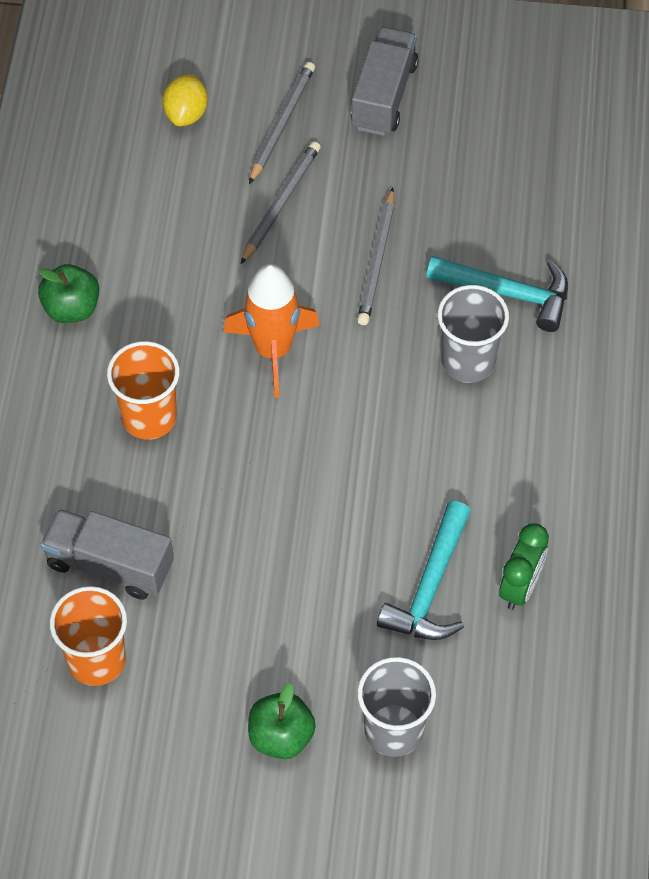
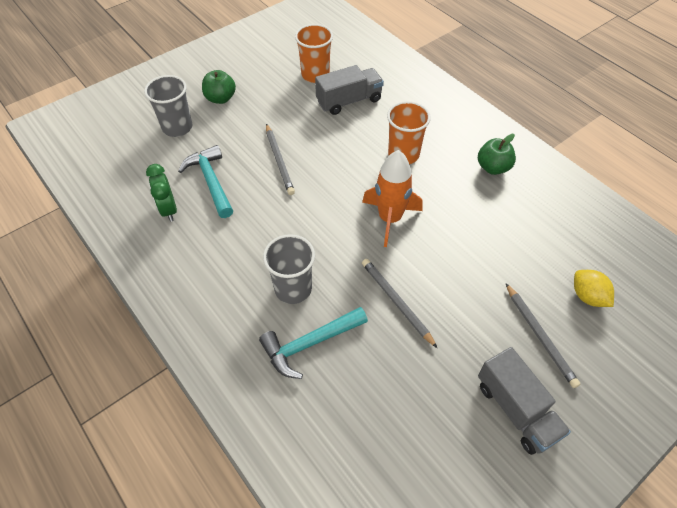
camera: 135 degrees right, 5 degrees down
grey pencil [241,141,321,264] -> grey pencil moved to [266,124,295,195]

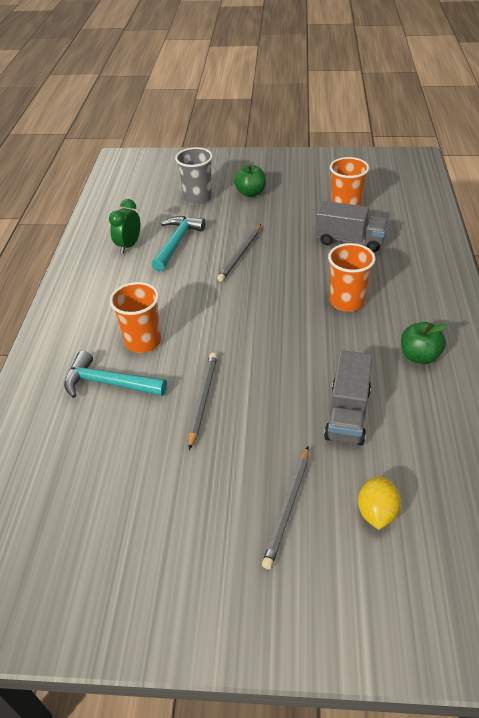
camera: 45 degrees right, 10 degrees down
grey cup [263,234,315,304] -> orange cup [110,282,161,353]
orange rocket [362,150,422,247] -> none
grey truck [478,347,571,455] -> grey truck moved to [324,350,373,445]

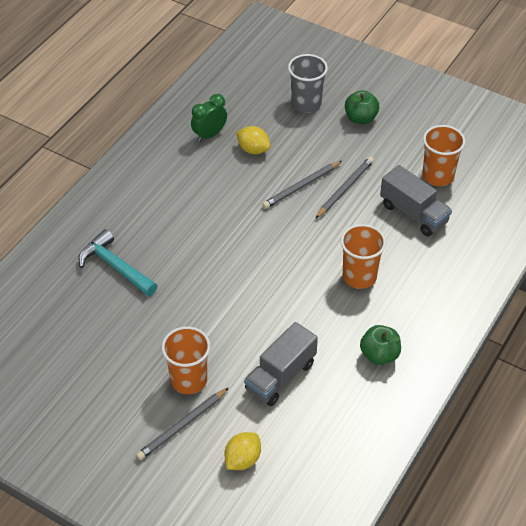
camera: 25 degrees right, 5 degrees up
orange cup [110,282,161,353] -> orange cup moved to [161,326,210,394]
turquoise hammer [151,216,205,271] -> yellow lemon [236,126,270,154]
grey pencil [188,353,217,450] -> grey pencil moved to [315,156,374,219]

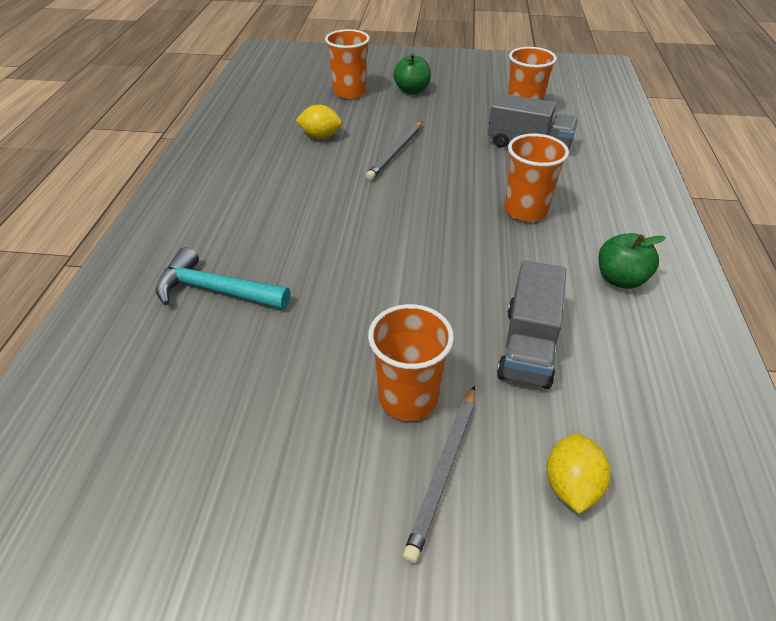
camera: 25 degrees left, 5 degrees down
green clock [191,94,227,142] -> none
grey cup [288,54,328,113] -> orange cup [325,29,370,99]
grey pencil [315,156,374,219] -> none

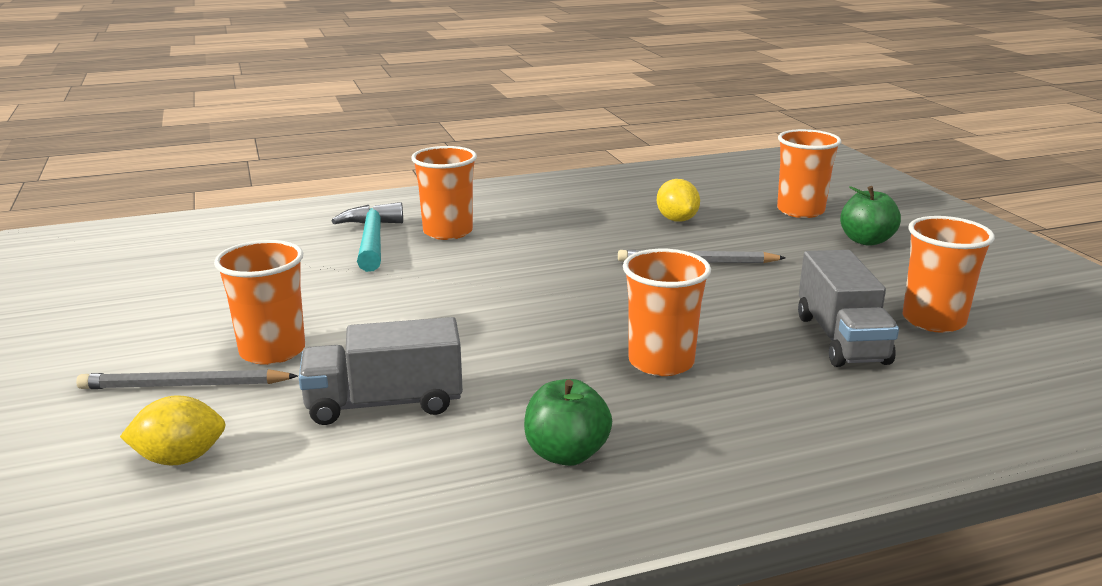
camera: 65 degrees right, 20 degrees down
none -> orange cup [411,146,477,240]

